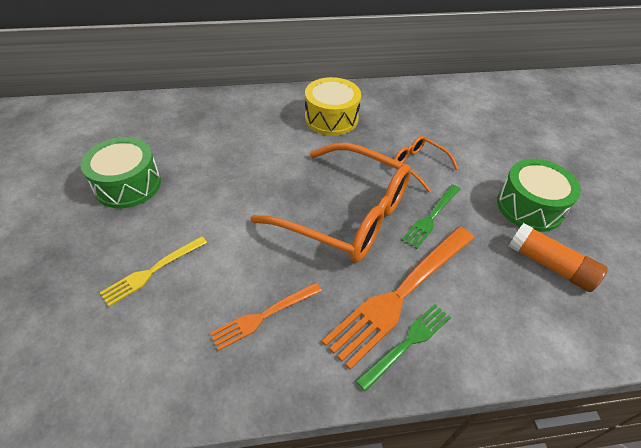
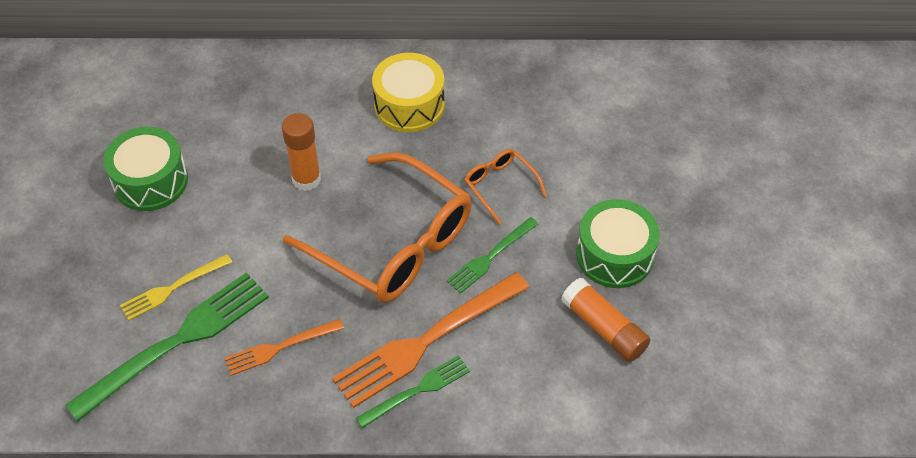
camera: 10 degrees right, 5 degrees up
none -> green fork [65,272,269,421]
none -> orange glue stick [282,113,321,191]

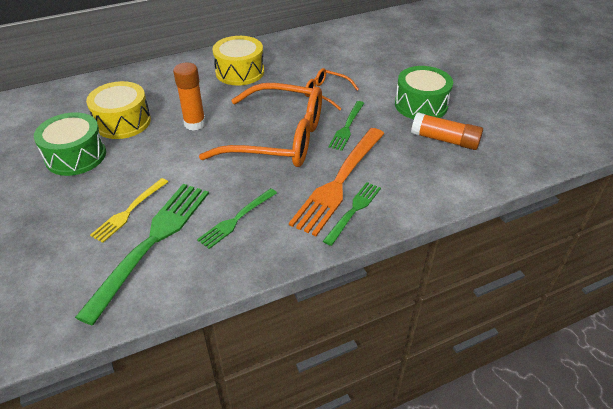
camera: 25 degrees left, 10 degrees down
orange fork [225,319,344,376] -> green fork [197,188,277,249]
none -> yellow drum [86,81,151,139]

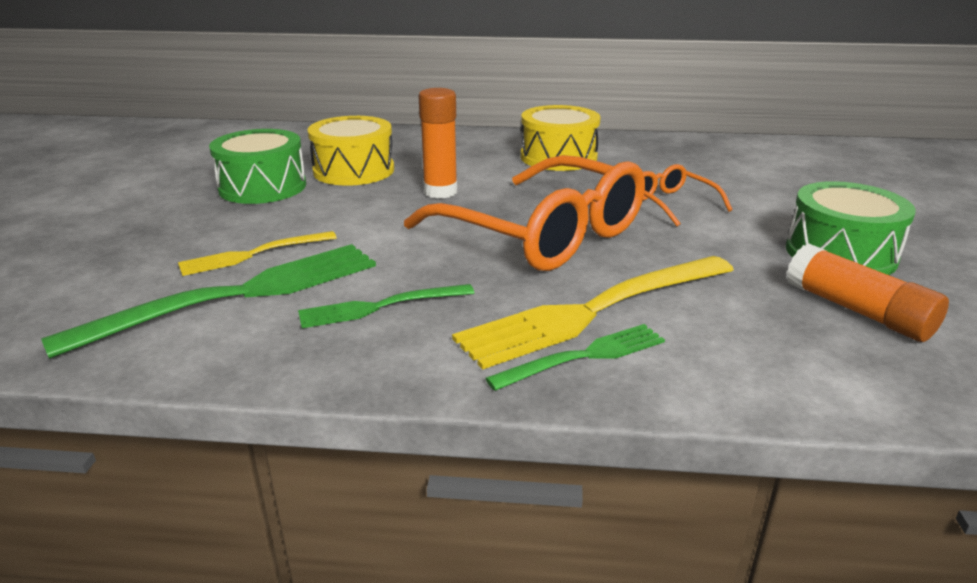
camera: 30 degrees right, 15 degrees down
orange fork [289,128,385,236] -> yellow fork [452,256,734,370]
green fork [328,101,364,151] -> none

